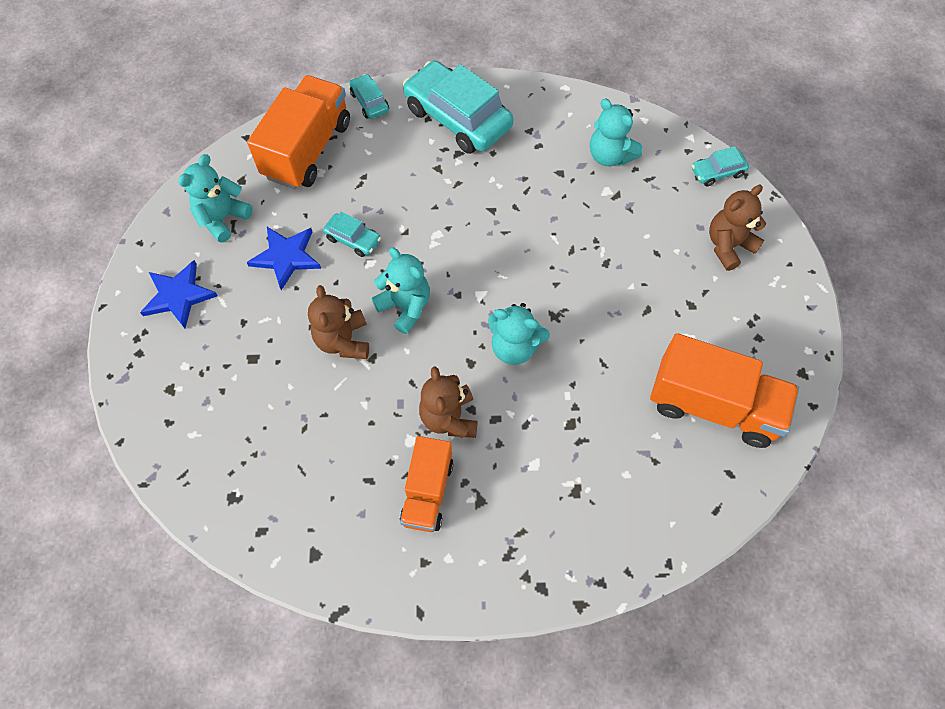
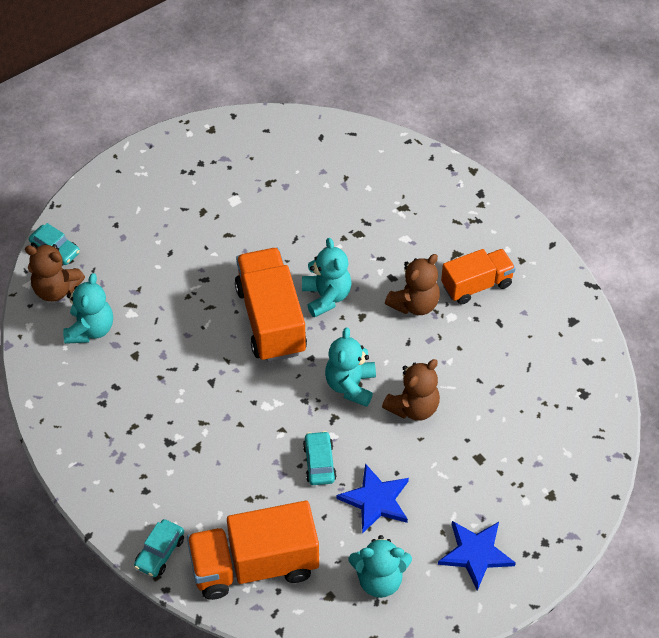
camera: 125 degrees left, 10 degrees down
turquoise car [403,61,514,154] -> none
orange truck [650,333,799,448] -> orange truck moved to [235,248,307,362]
brown teddy bear [709,185,766,271] -> brown teddy bear moved to [25,244,85,302]

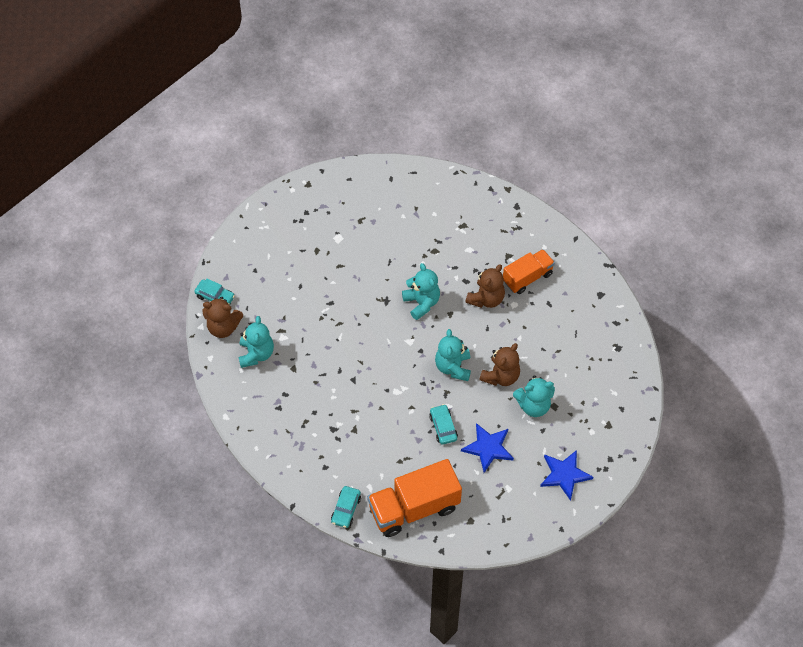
camera: 10 degrees left, 5 degrees up
orange truck [235,248,307,362] -> none
turquoise teddy bear [349,535,412,598] -> turquoise teddy bear moved to [513,375,555,417]

